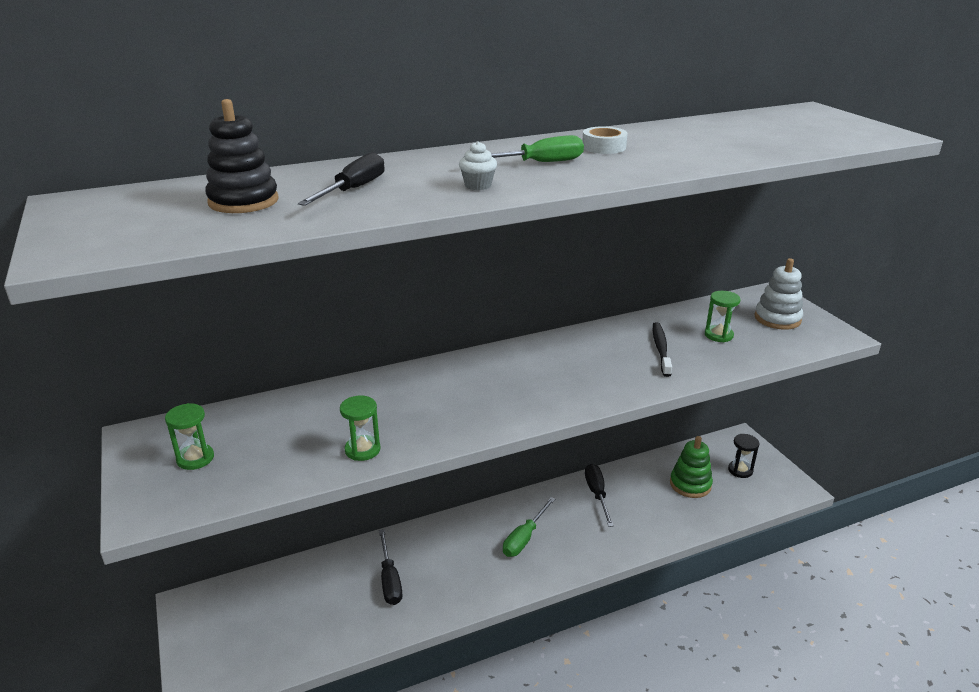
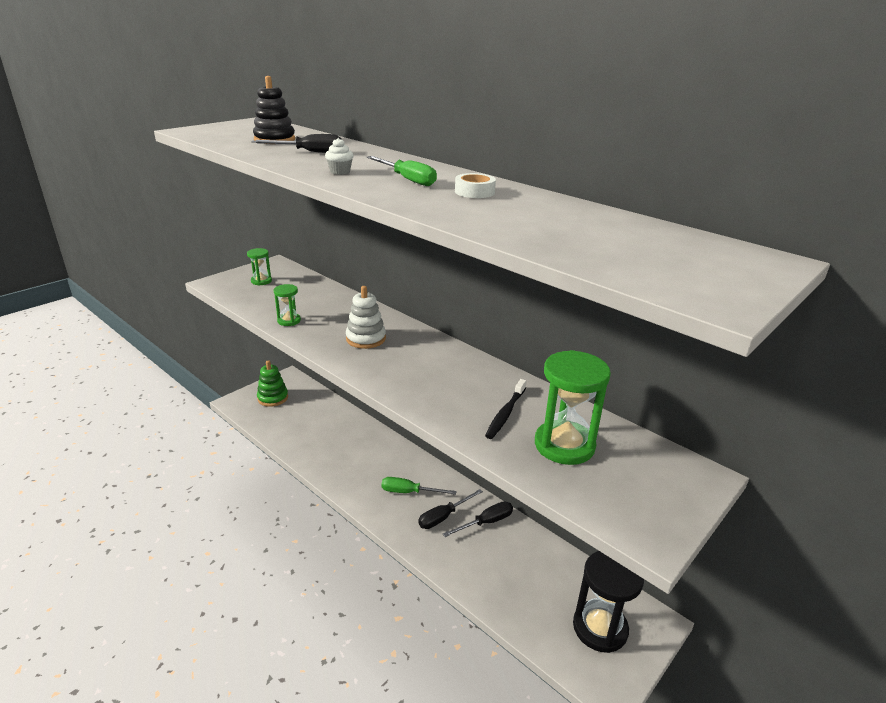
camera: 65 degrees right, 0 degrees up
black screwdriver [379,529,402,605] -> black screwdriver moved to [418,489,483,529]
black toothbrush [653,322,672,377] -> black toothbrush turned 135 degrees clockwise [485,379,527,439]
green stacking toy [670,436,713,498] -> green stacking toy moved to [257,360,288,407]
green hourglass [705,291,740,342] -> green hourglass [535,350,611,465], size x1.97
black hourglass [728,434,759,478] -> black hourglass [573,551,644,653], size x1.97
white stacking toy [754,258,803,330] -> white stacking toy moved to [346,286,386,349]

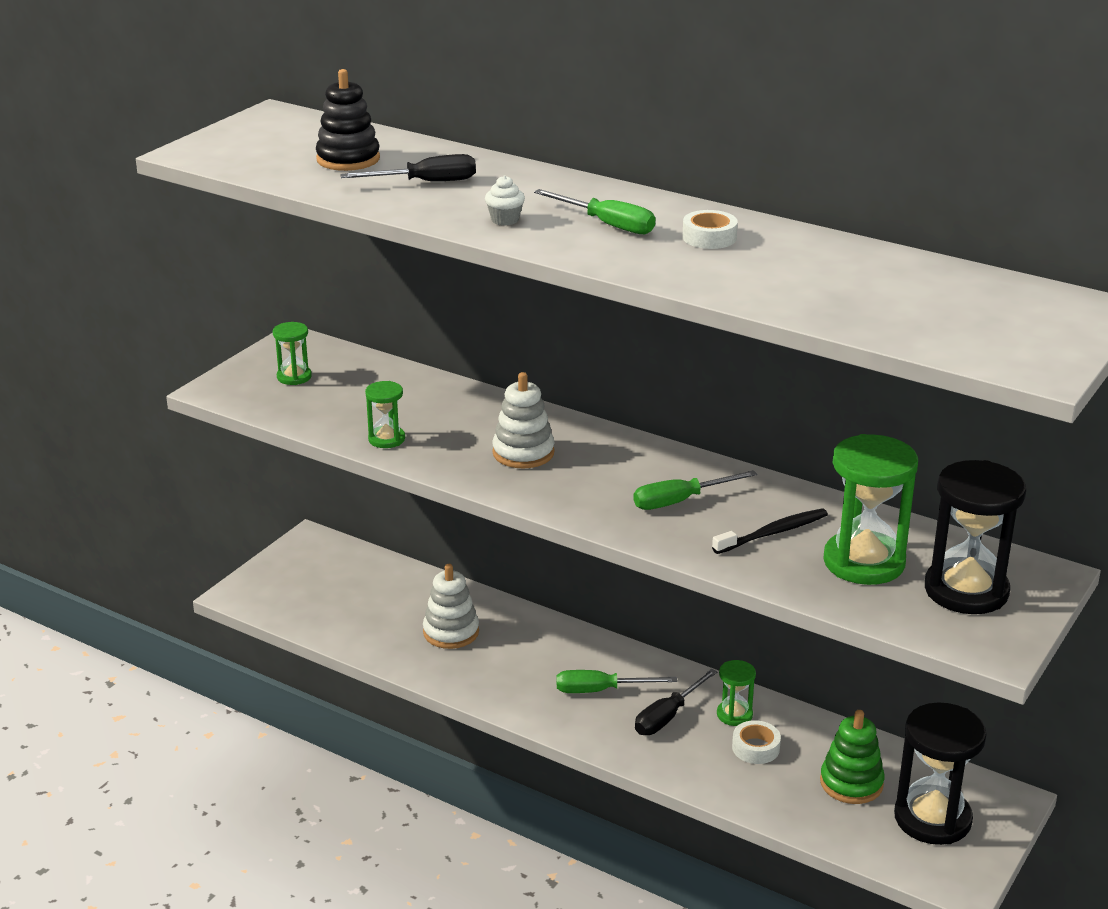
camera: 10 degrees left, 0 degrees up
green stacking toy [257,360,288,407] -> green stacking toy moved to [820,710,885,804]
black screwdriver [443,501,513,537] -> green hourglass [717,660,756,726]
black toothbrush [485,379,527,439] -> black toothbrush turned 135 degrees counterclockwise [712,508,828,554]
none -> white stacking toy [423,564,479,649]
none -> green screwdriver [633,470,757,510]
none -> white tape [732,720,781,764]
none -> black hourglass [925,460,1026,614]

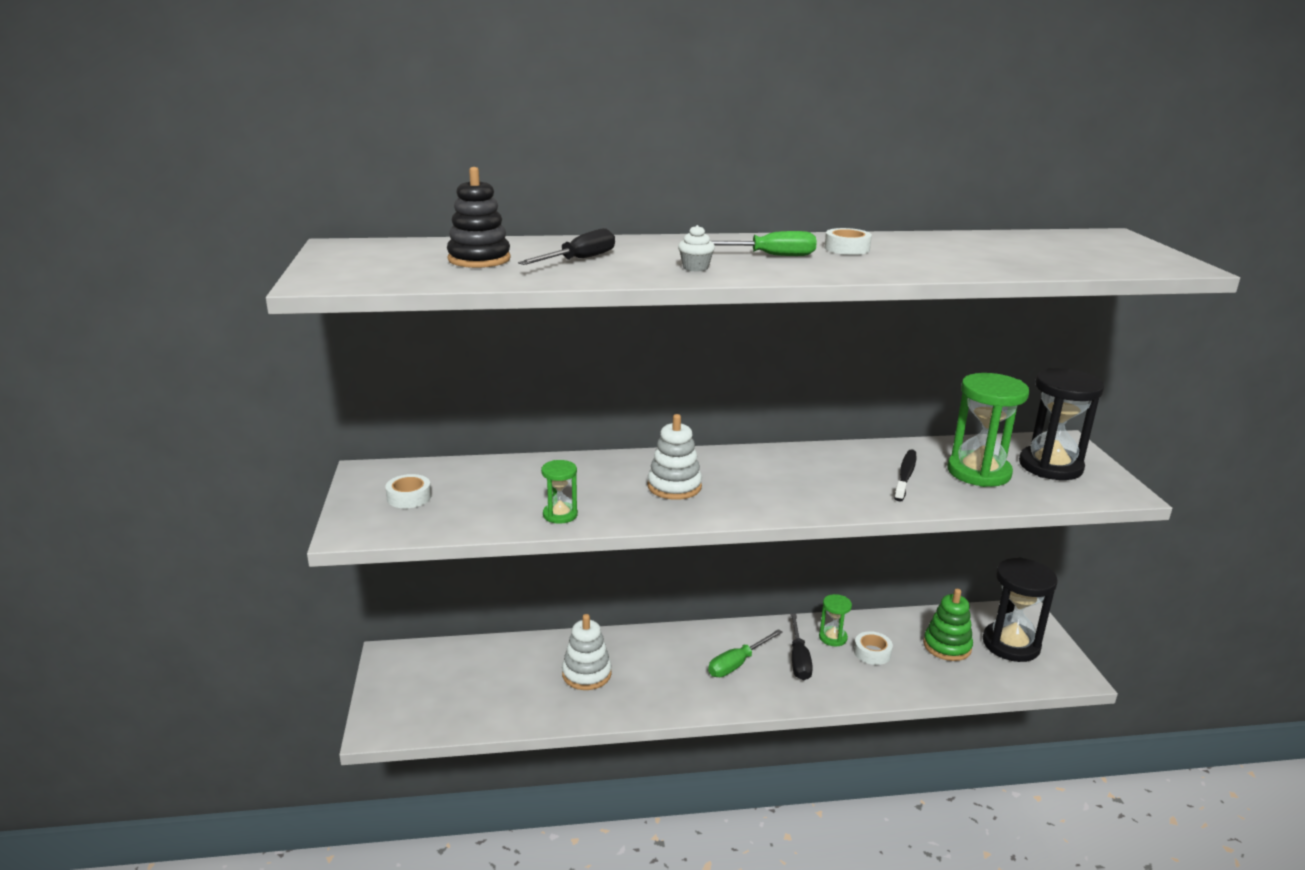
camera: 40 degrees left, 5 degrees down
green hourglass [273,322,312,385] -> white tape [385,474,431,508]
green screwdriver [633,470,757,510] -> none

